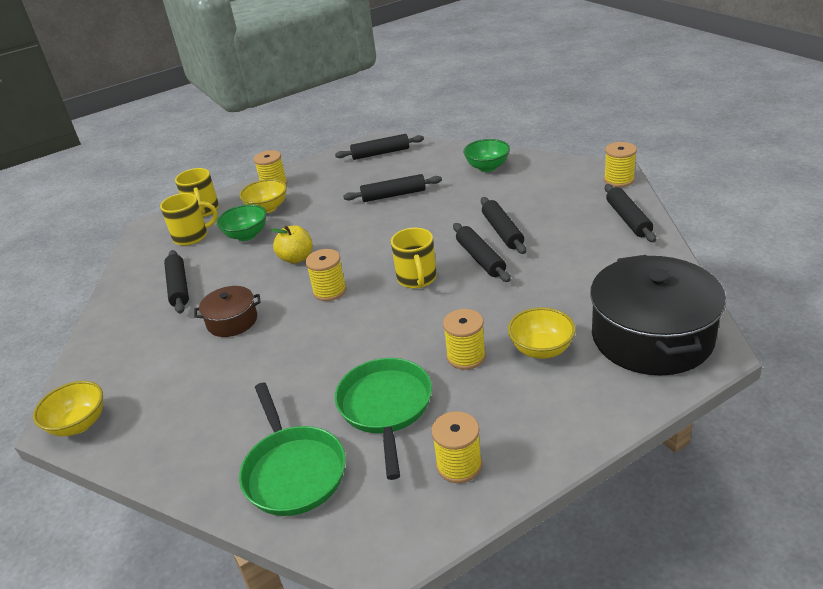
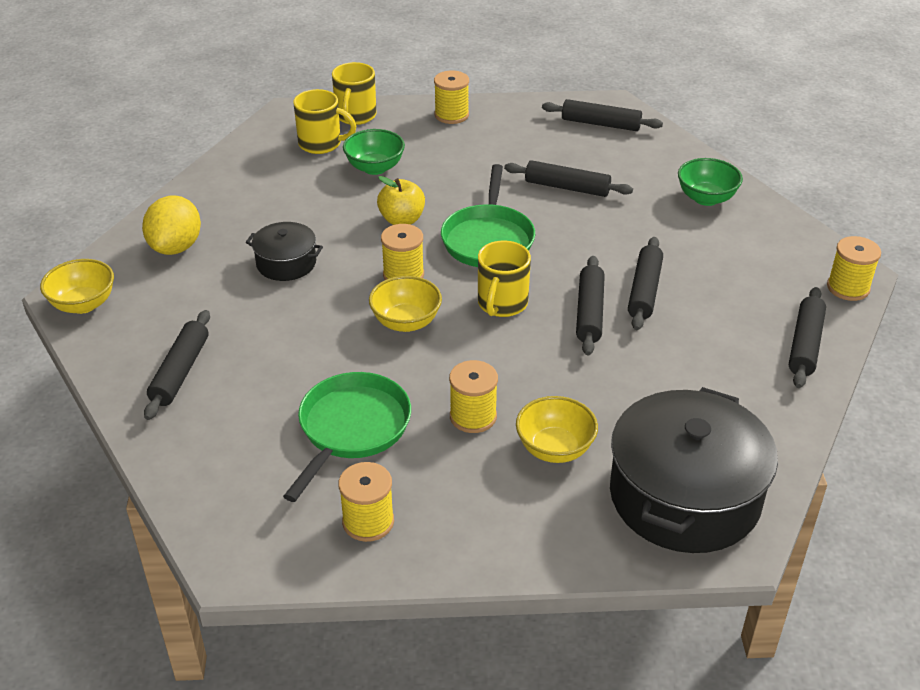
camera: 25 degrees right, 5 degrees up
black rolling pin [164,250,189,314] -> black rolling pin moved to [144,310,210,420]
brown pot [194,286,261,337] -> black pot [246,222,323,281]
green pan [239,382,346,516] -> green pan moved to [441,164,535,267]
yellow bowl [240,179,287,213] -> yellow bowl moved to [369,276,442,332]
none -> yellow lemon [142,196,201,255]

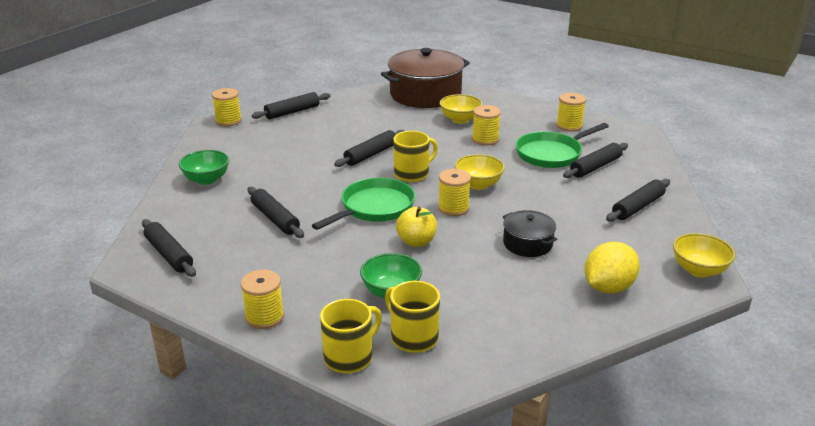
camera: 145 degrees left, 10 degrees down
black pot [610,387,778,553] -> brown pot [381,48,470,108]
black rolling pin [628,237,663,330] -> black rolling pin moved to [563,143,628,178]

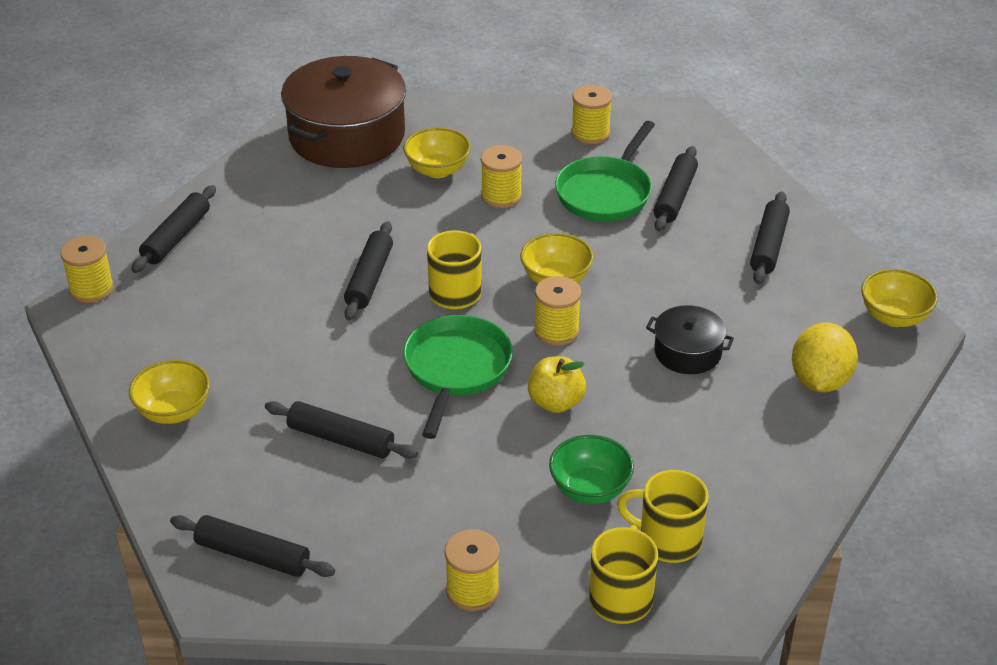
camera: 30 degrees left, 10 degrees up
green bowl [179,150,229,185] -> yellow bowl [129,360,210,424]

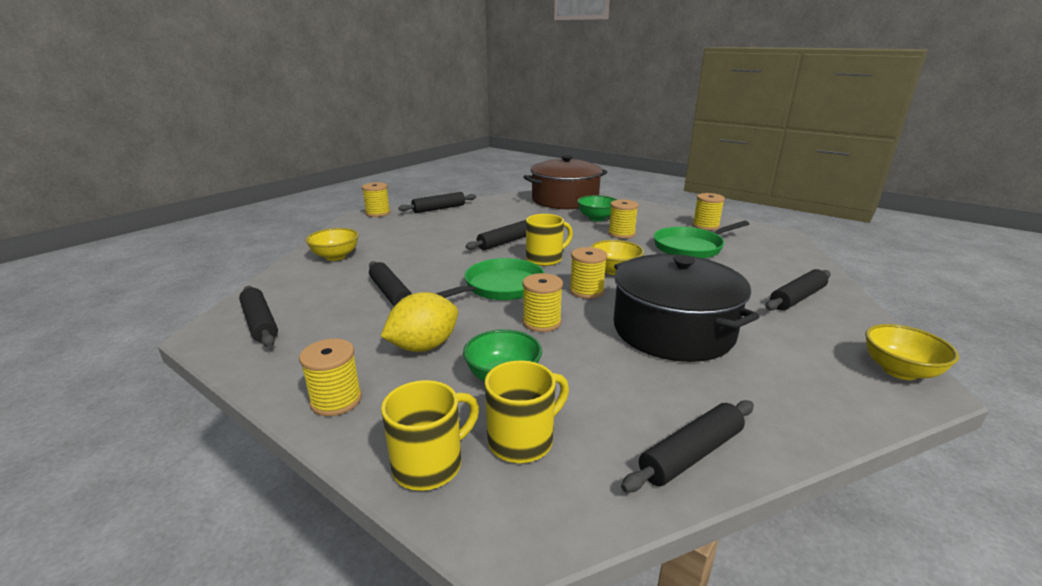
camera: 35 degrees right, 15 degrees down
yellow bowl [403,127,471,178] -> green bowl [577,195,617,221]
yellow apple [528,356,586,413] -> yellow spool [522,273,563,332]
yellow mug [617,470,709,563] -> yellow mug turned 90 degrees clockwise [485,360,569,463]
black pot [646,305,734,374] -> black pot [614,254,760,362], size x2.03
black rolling pin [653,146,698,231] -> black rolling pin moved to [621,400,754,492]
yellow lemon [792,322,858,392] -> yellow lemon moved to [381,292,458,352]

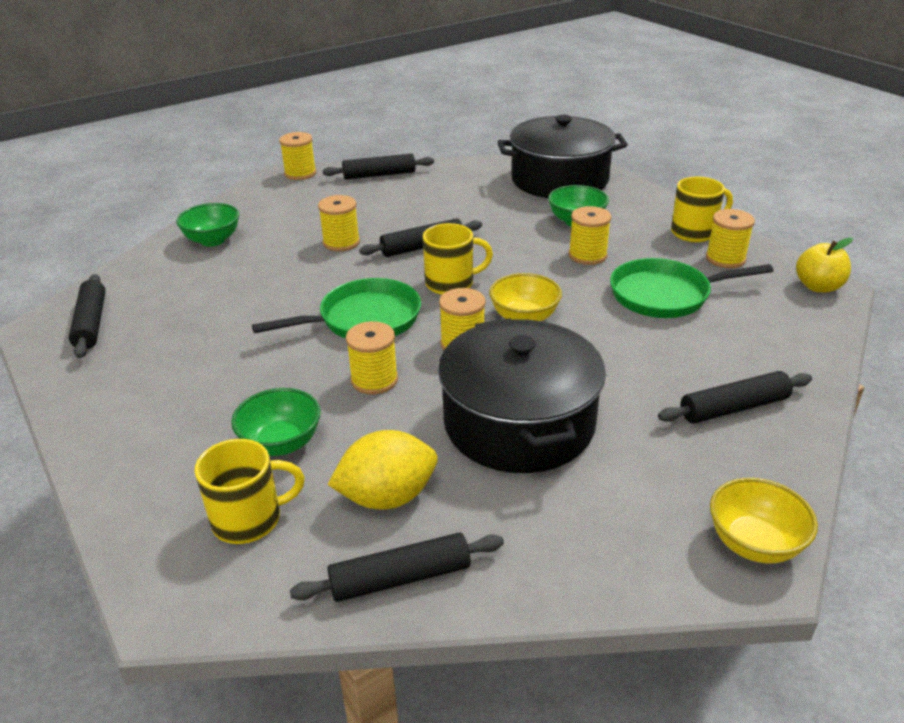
camera: 20 degrees right, 10 degrees up
yellow spool [299,339,362,416] -> yellow spool moved to [318,195,360,251]
yellow bowl [306,228,359,261] -> green bowl [176,203,239,247]
black rolling pin [369,261,412,306] -> none
yellow lemon [381,292,458,352] -> yellow lemon moved to [327,430,438,510]
yellow mug [381,380,479,491] -> yellow mug moved to [671,177,733,242]
brown pot [523,155,607,209] -> black pot [498,115,628,198]
none -> yellow apple [796,238,853,293]

